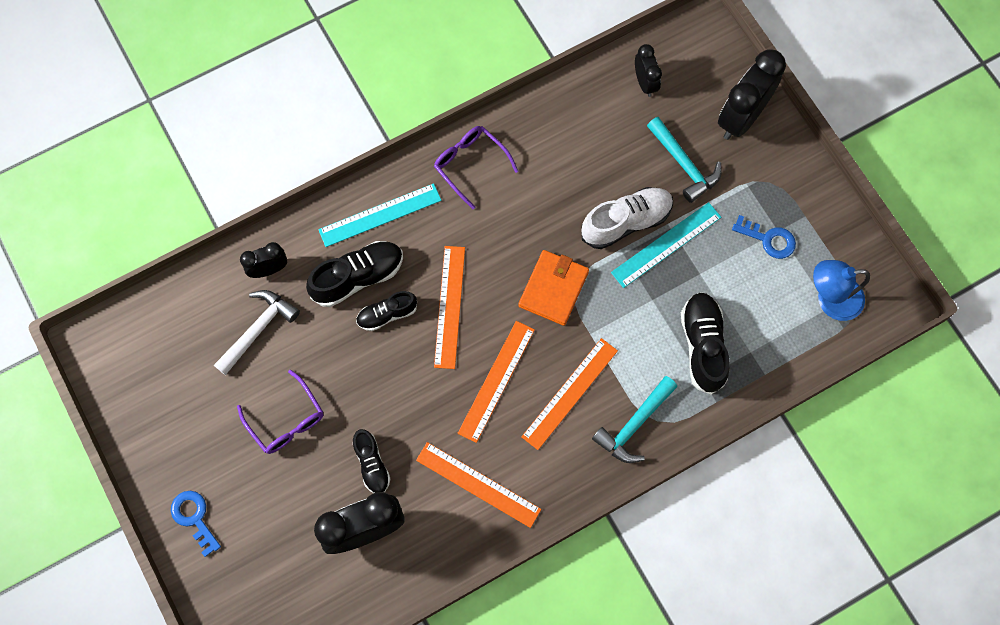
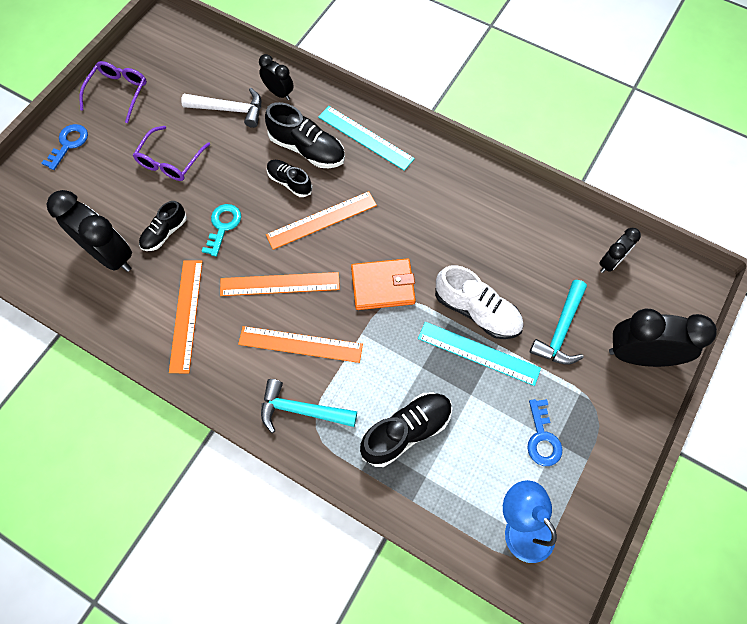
camera: 60 degrees right, 5 degrees down
purple glasses [434,126,518,209] -> purple glasses moved to [80,61,147,123]
none -> turquoise key [202,204,241,257]

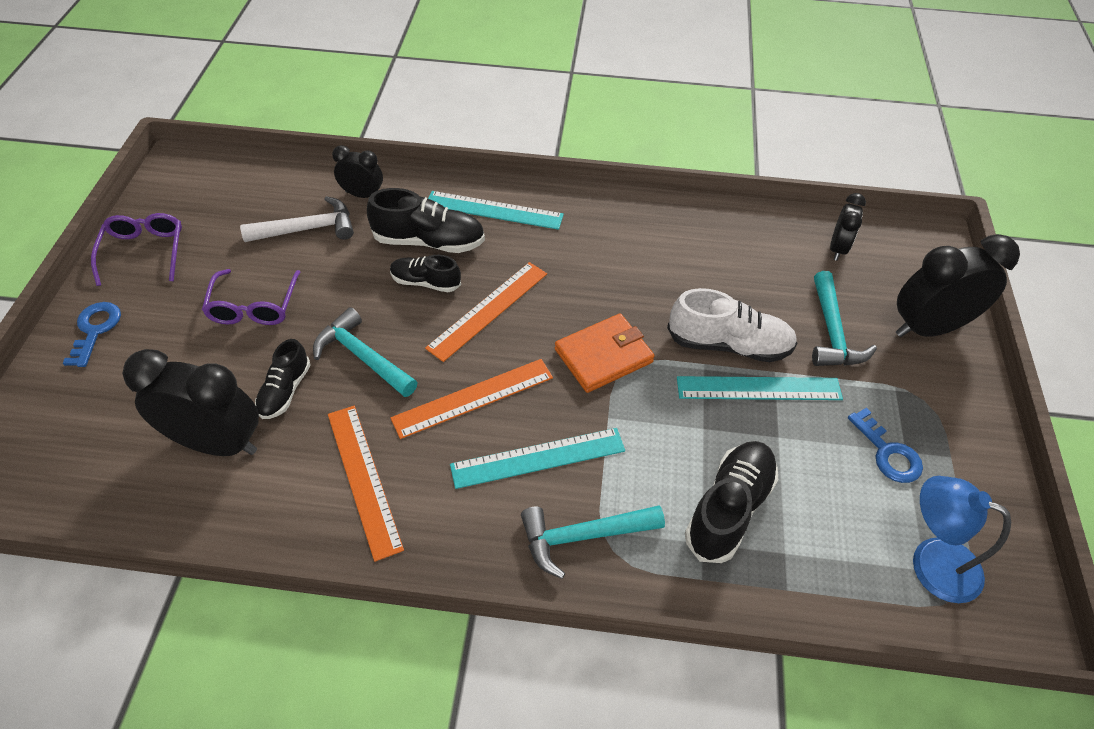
camera: 25 degrees left, 15 degrees down
turquoise key [202,204,241,257] -> turquoise hammer [313,307,418,397]
orange ruler [238,326,363,363] -> turquoise ruler [450,428,625,489]

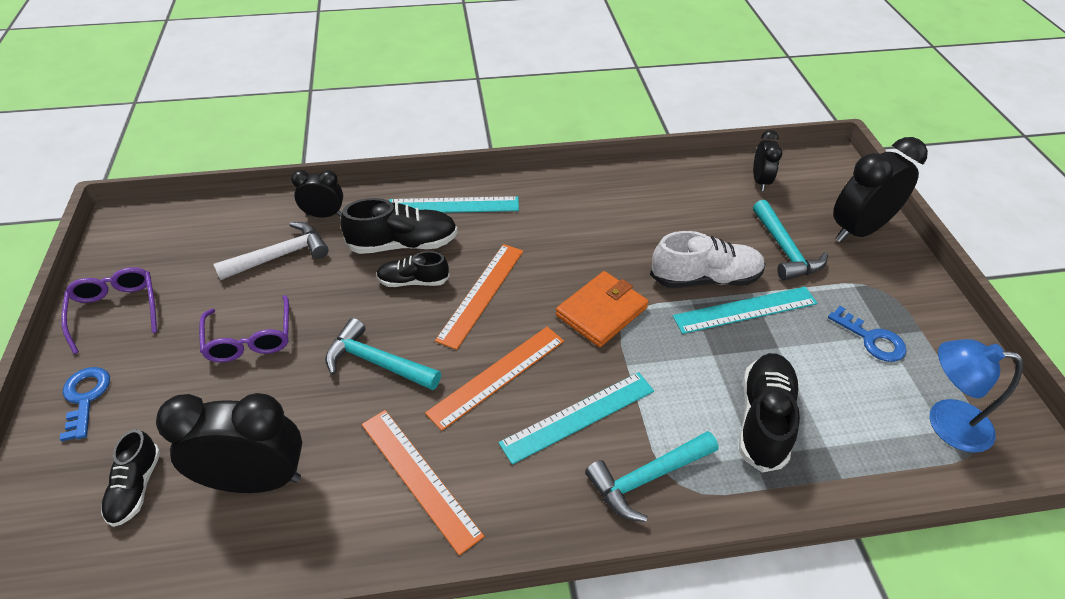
camera: 15 degrees left, 5 degrees down
black shoe [255,339,310,419] -> black shoe moved to [101,429,161,527]

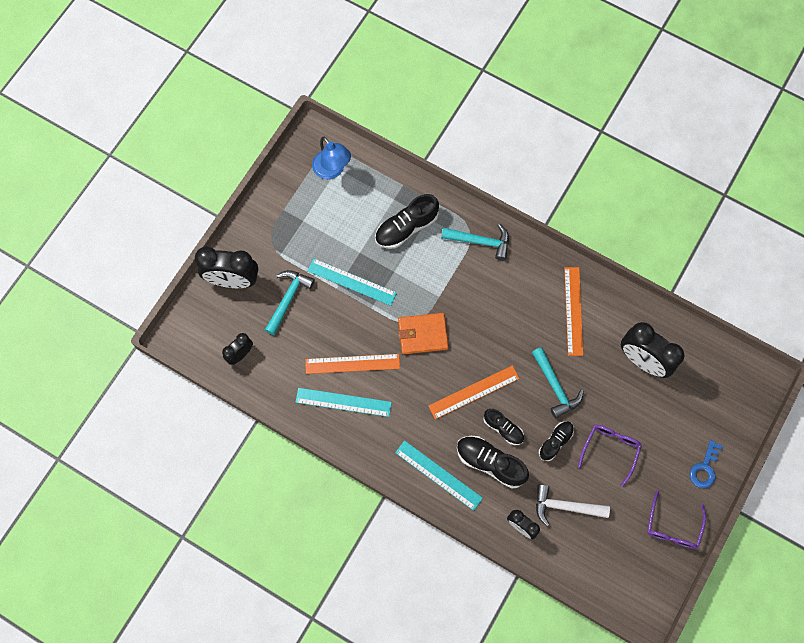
camera: 140 degrees left, 25 degrees up
black shoe [101,429,161,527] -> black shoe moved to [539,422,574,461]
orange ruler [425,327,564,431] -> orange ruler moved to [305,354,400,374]
turquoise ruler [498,372,654,465] -> turquoise ruler moved to [295,388,392,417]
white shoe [650,231,765,288] -> none
blue key [828,306,907,362] -> none

